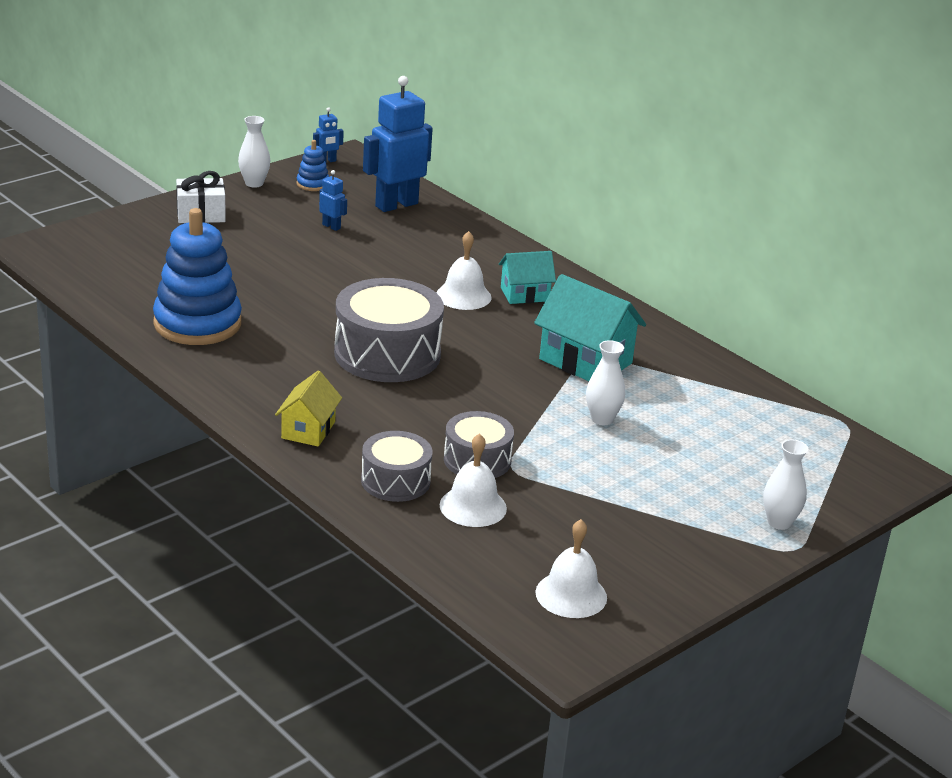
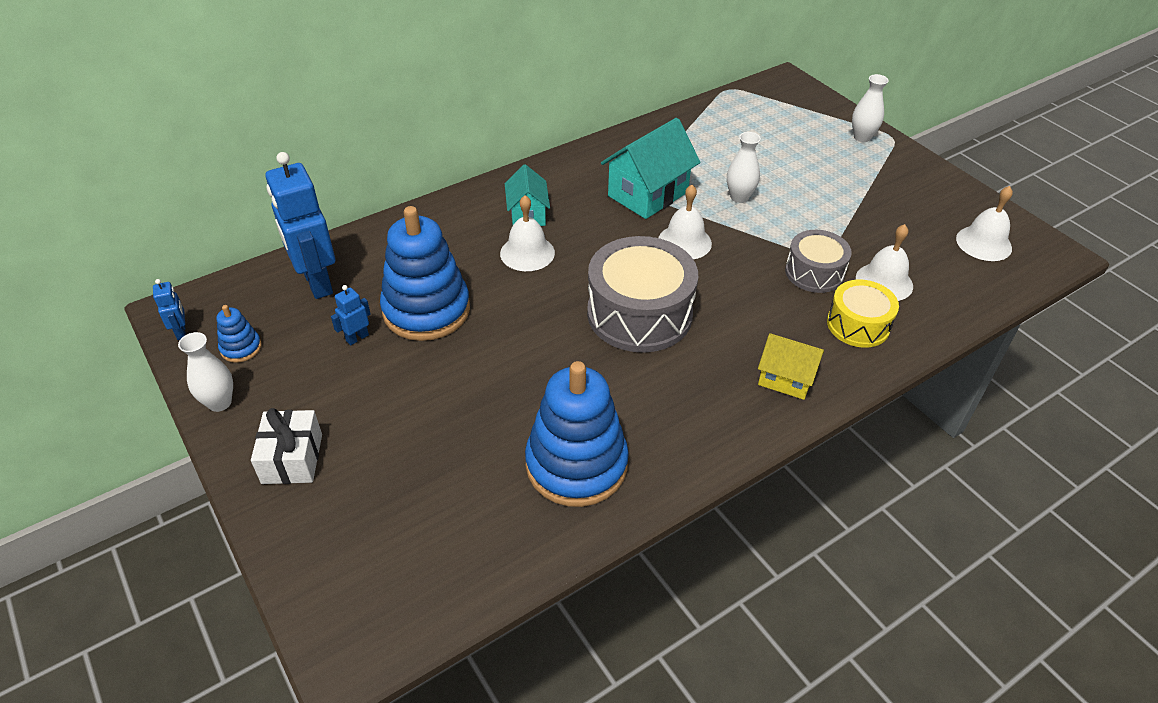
camera: 80 degrees left, 15 degrees up
grey drum [361,431,433,502] -> yellow drum [827,280,899,348]
none -> blue stacking toy [380,206,470,341]
none -> white bell [658,185,712,259]

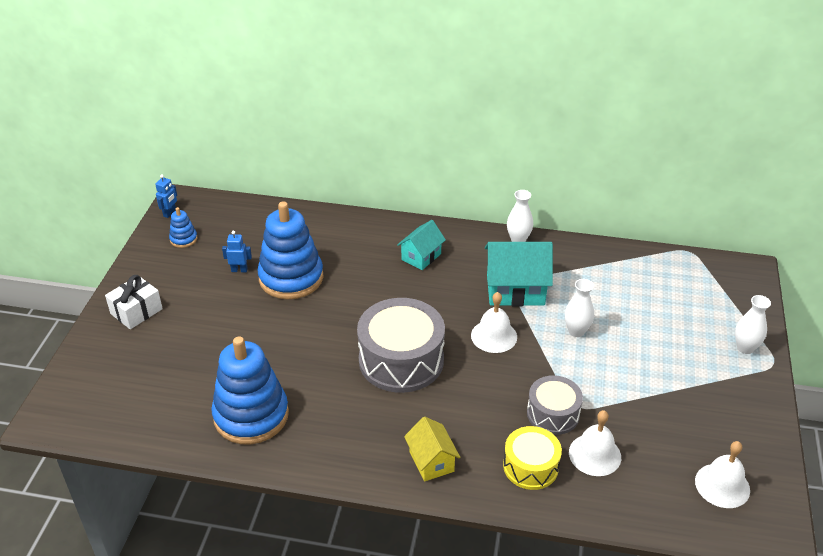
camera: 45 degrees right, 5 degrees down
white vase [178,332,233,412] -> white vase moved to [507,190,533,242]
blue robot [265,152,335,299] -> none
white bell [500,195,555,271] -> none

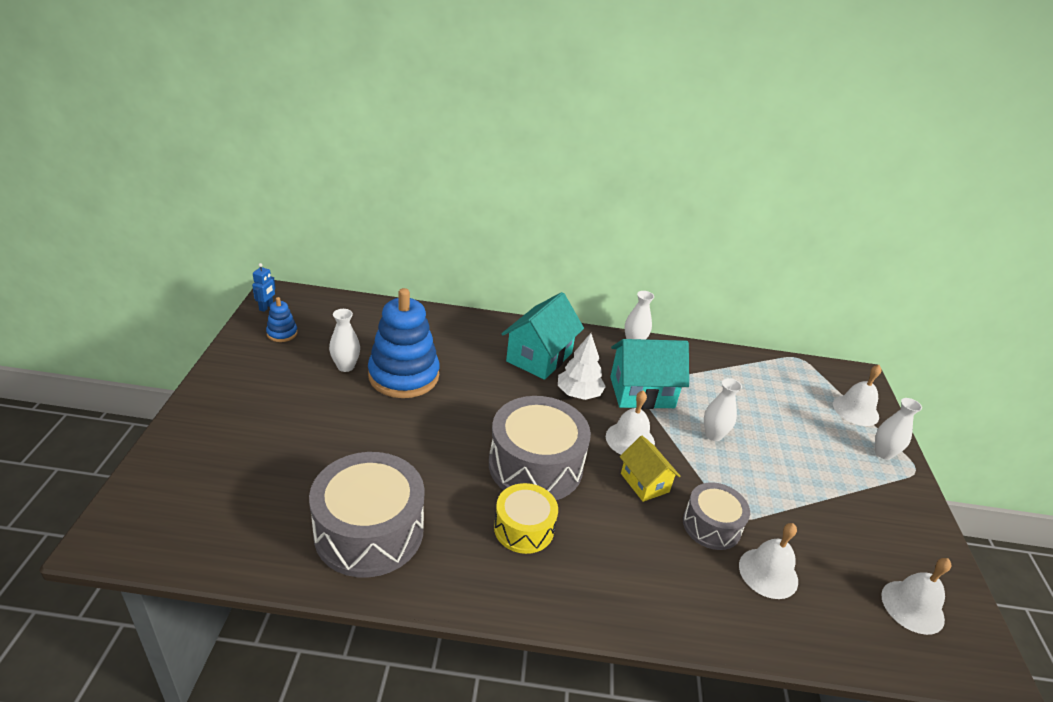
camera: 10 degrees left, 5 degrees down
white gift [105,275,163,329] -> none
blue stacking toy [211,336,289,444] -> grey drum [309,452,425,577]
blue robot [222,231,252,272] -> white vase [329,309,360,372]
turquoise house [397,220,446,270] -> turquoise house [502,292,584,380], size x1.65
yellow house [404,417,460,481] -> yellow house moved to [620,436,680,502]
yellow drum [503,426,562,490] -> yellow drum moved to [494,483,558,554]
none -> white tree [558,333,606,400]
none -> white bell [833,365,882,426]

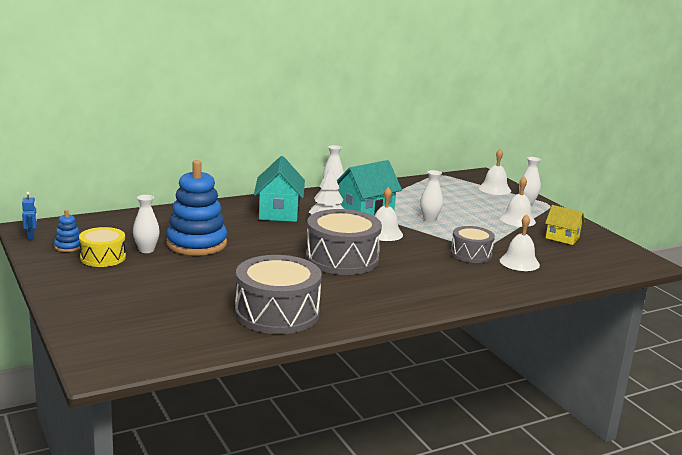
camera: 30 degrees left, 15 degrees down
yellow drum [494,483,558,554] -> yellow drum moved to [79,227,126,267]
yellow house [620,436,680,502] -> yellow house moved to [545,205,585,245]
white bell [881,558,951,635] -> white bell moved to [500,177,536,227]

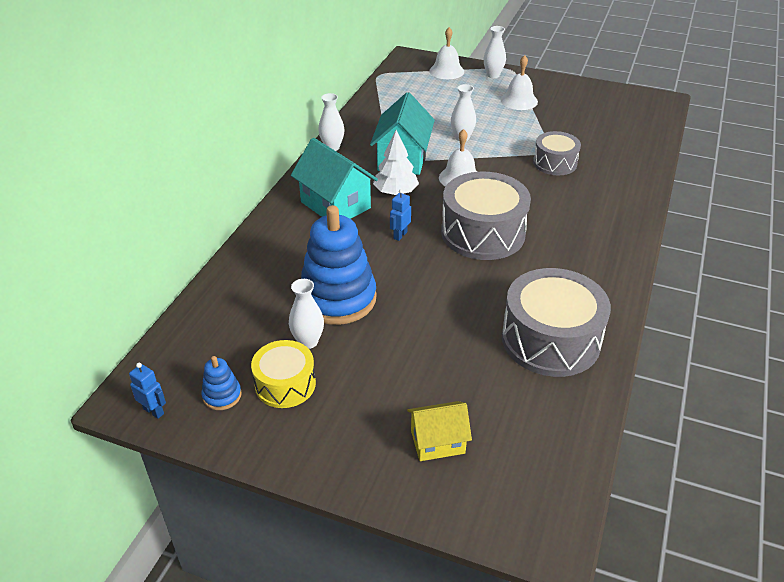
camera: 40 degrees left, 20 degrees up
white bell [500,214,540,271] -> none
yellow house [545,205,585,245] -> yellow house moved to [407,401,472,461]
none -> blue robot [390,189,411,241]

